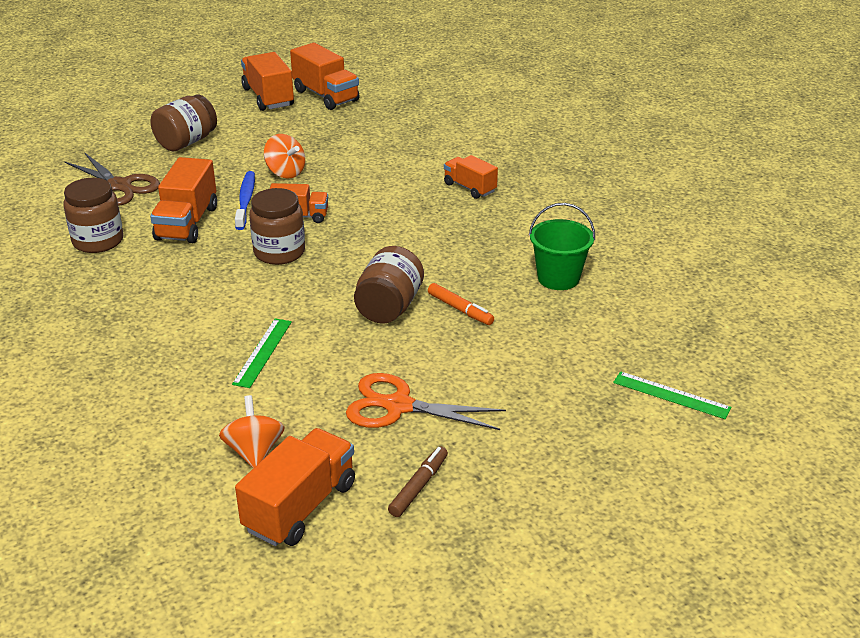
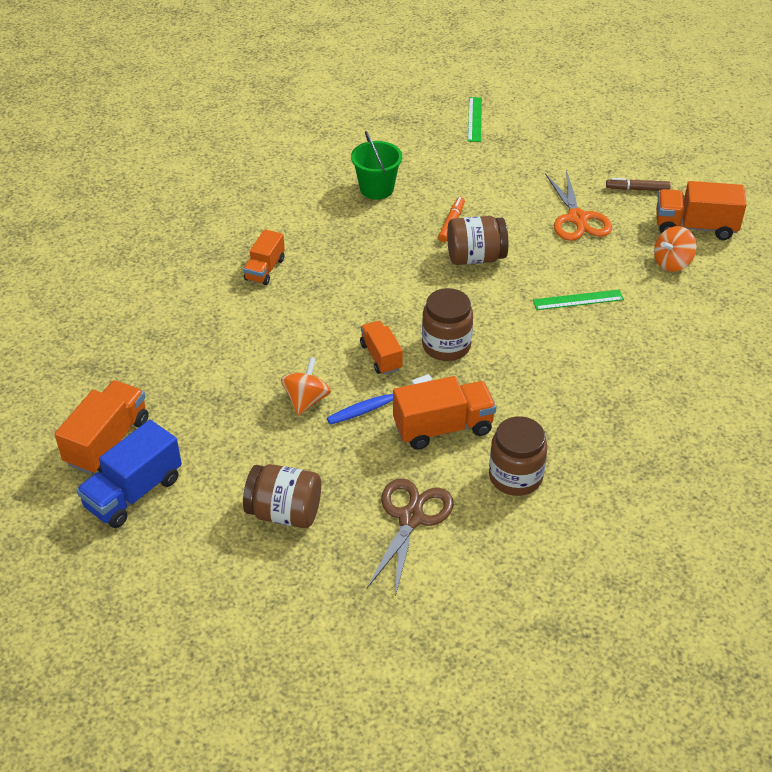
camera: 115 degrees left, 10 degrees up
orange truck [241,52,294,111] -> blue truck [76,420,182,528]

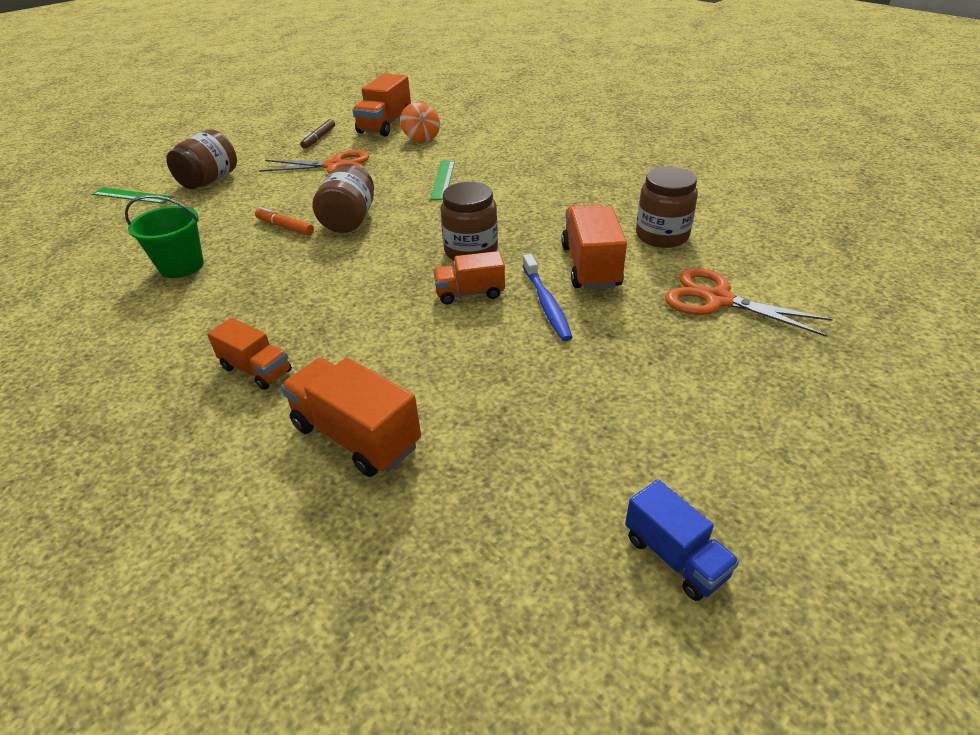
camera: 75 degrees left, 5 degrees down
orange truck [55,380,148,475] -> orange truck moved to [281,358,421,477]
blue truck [76,420,182,528] -> blue truck [625,479,739,601], size x0.63
brown jar [243,464,321,528] -> brown jar moved to [166,129,237,189]
orange spinning top [281,357,331,415] -> none
brown scissors [367,478,454,597] -> orange scissors [665,268,833,337]

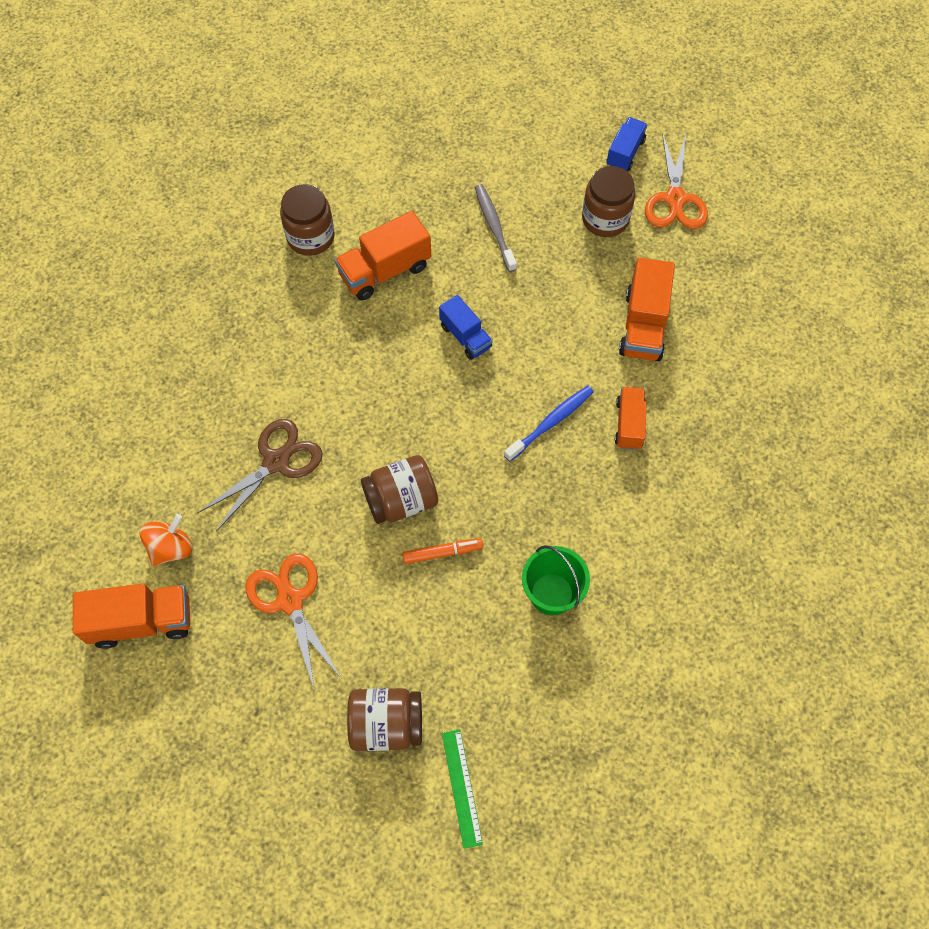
camera: 120 degrees left, 25 degrees up
orange marker [255,207,314,236] -> orange marker turned 105 degrees counterclockwise [402,538,483,564]
brown marker [300,119,335,149] -> none
green ruler [430,161,455,200] -> brown scissors [197,419,323,532]
orange truck [433,251,505,304] -> blue truck [439,295,492,360]
brown jar [440,182,498,261] -> brown jar moved to [582,166,635,237]
blue toothbrush [523,254,573,341] -> blue toothbrush moved to [504,386,594,462]
orange scissors [665,268,833,337] -> orange scissors moved to [645,133,708,229]
none -> grey toothbrush [475,184,517,272]

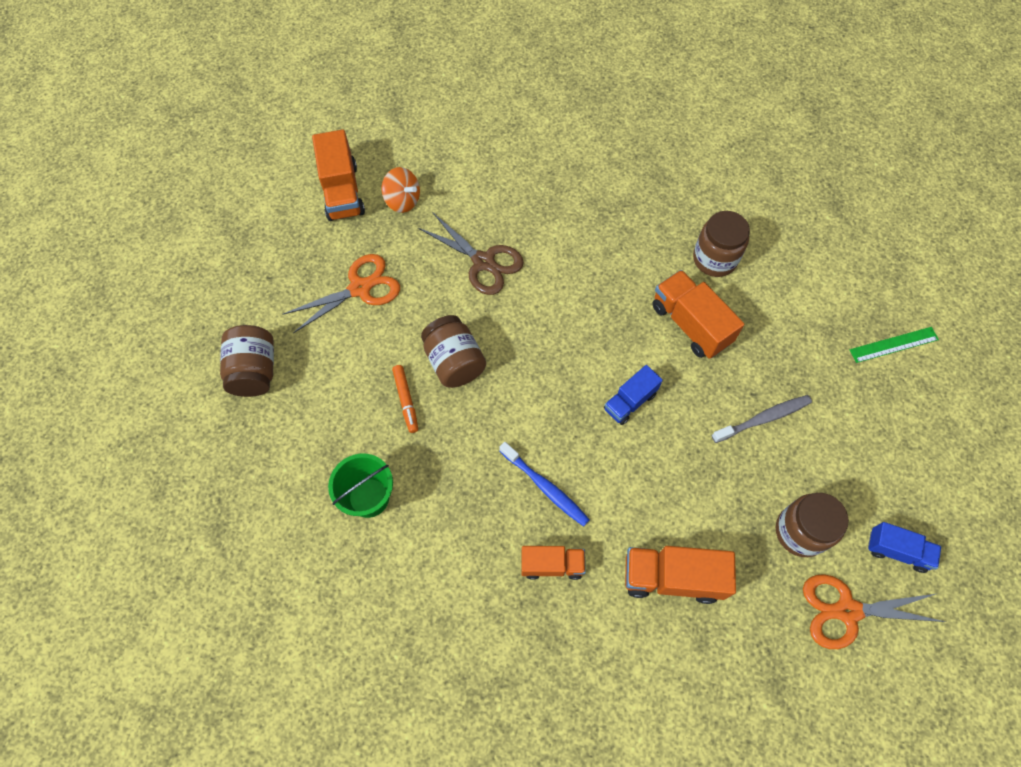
camera: 85 degrees right, 0 degrees up
green ruler [442,729,483,849] -> green ruler moved to [850,327,939,363]

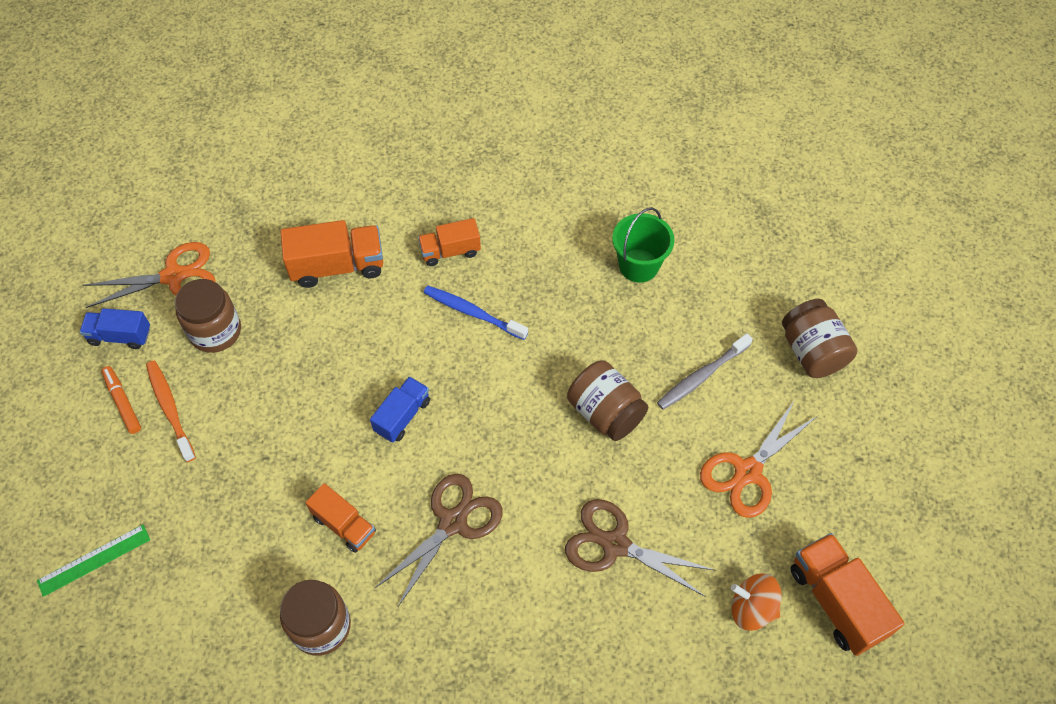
camera: 165 degrees right, 5 degrees down
orange marker [392,365,418,433] -> orange marker moved to [102,366,141,434]
orange truck [652,270,744,359] -> orange truck [306,483,376,553], size x0.63
grey toothbrush [712,395,812,443] -> grey toothbrush moved to [657,333,753,410]
none -> orange toothbrush [146,361,196,462]
none -> brown scissors [375,474,503,606]

